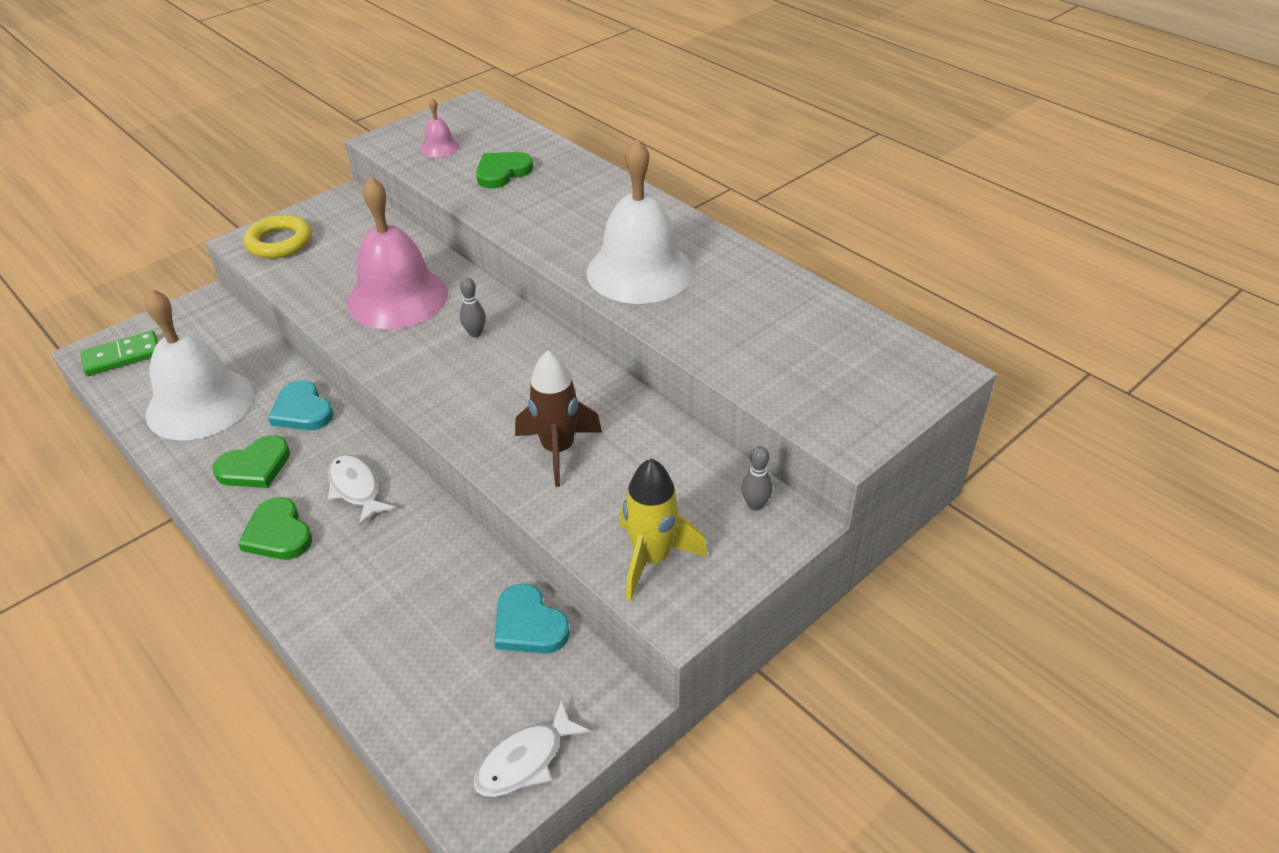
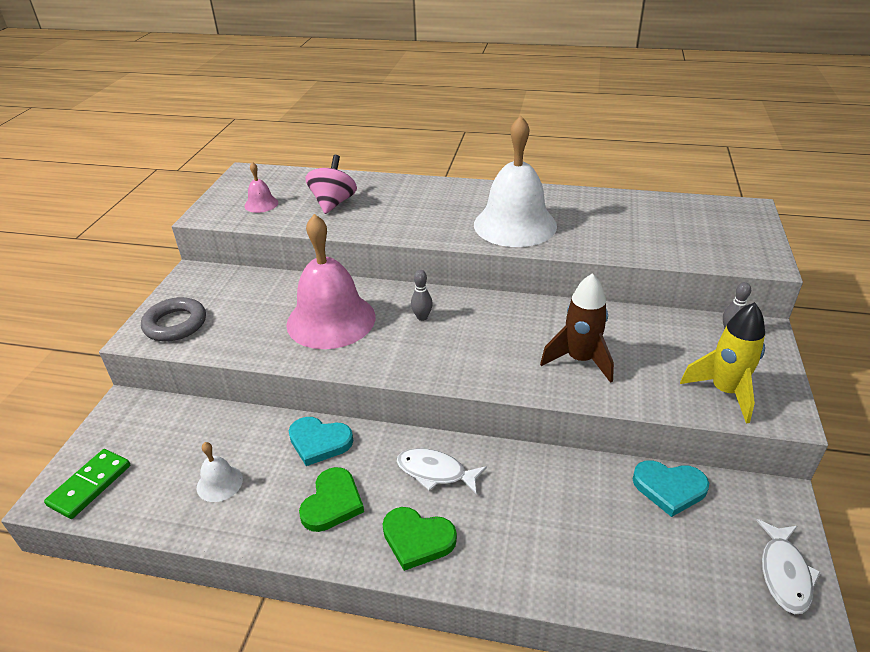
camera: 35 degrees left, 5 degrees down
white bell [144,289,254,440] -> white bell [197,442,243,502], size x0.43
yellow ring [243,215,312,259] -> grey ring [141,297,206,341]
green heart [476,152,533,189] -> pink spinning top [305,155,357,214]

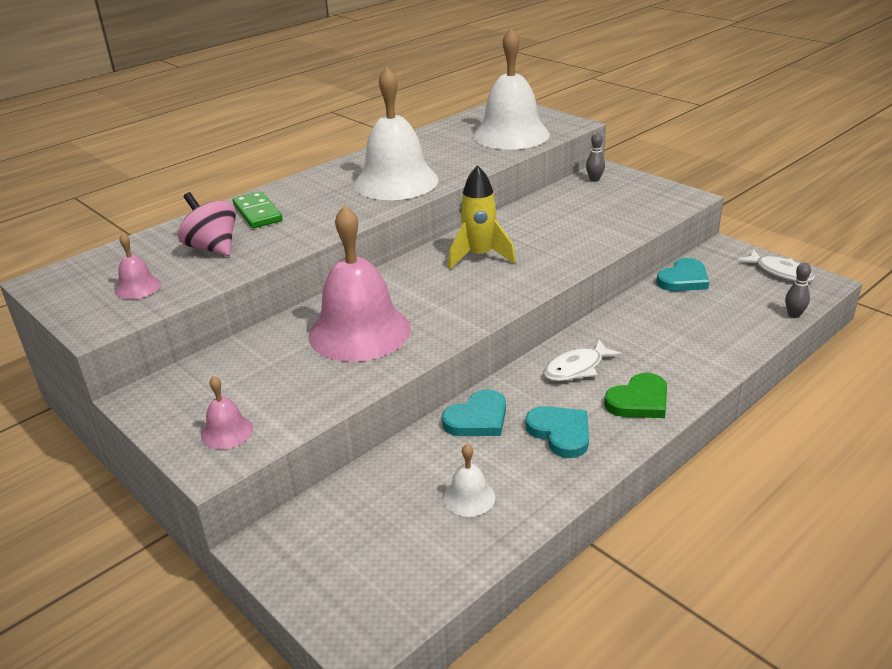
camera: 55 degrees left, 5 degrees down
green domino [44,449,130,519] -> green domino moved to [233,191,282,228]
grey ring [141,297,206,341] -> pink bell [201,376,253,449]
green heart [299,467,364,532] -> turquoise heart [525,406,589,458]
grey bowling pin [411,270,433,321] -> grey bowling pin moved to [785,262,811,318]
brown rocket [540,273,614,383] -> none
yellow rocket [680,302,765,424] -> yellow rocket moved to [448,165,516,269]
none -> white bell [473,28,550,150]

